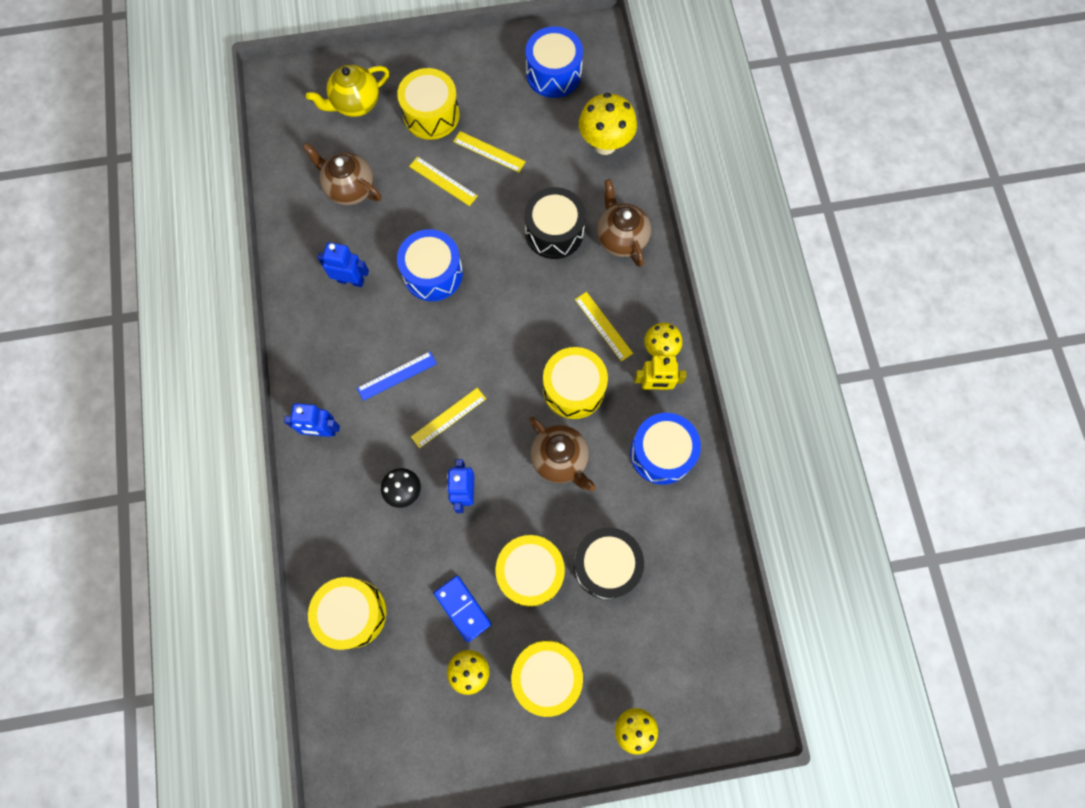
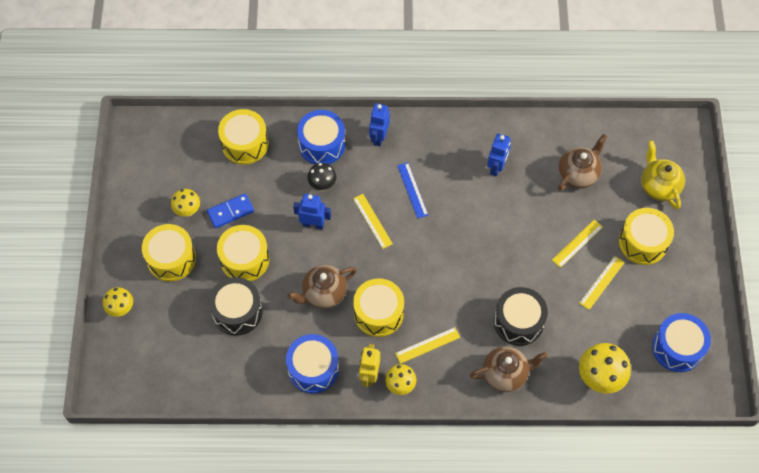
camera: 100 degrees right, 10 degrees down
blue drum [397,229,463,301] -> blue drum moved to [297,110,346,164]

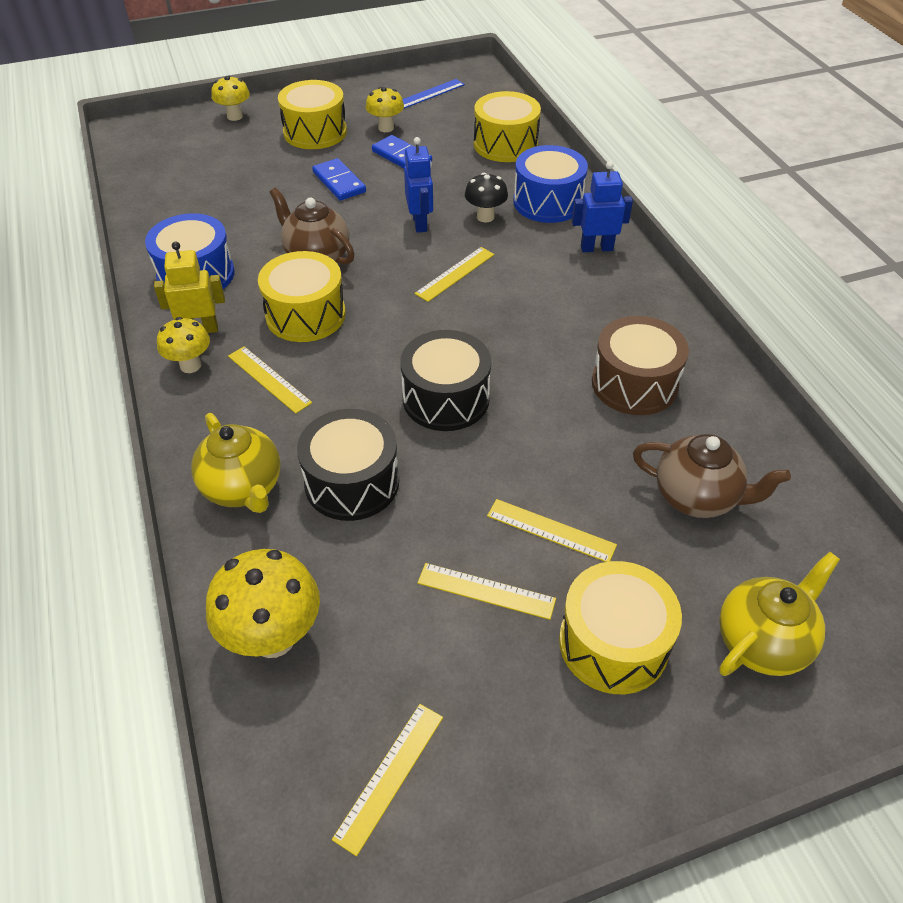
camera: 70 degrees right, 15 degrees down
black drum [209,277,263,336] -> black drum moved to [400,330,491,431]
yellow drum [217,225,269,281] -> blue domino [312,158,366,201]
blue ruler [397,162,428,219] -> blue ruler moved to [402,79,465,108]
brown teapot [470,346,548,392] -> yellow teapot [191,413,281,513]
blue robot [487,134,511,177] -> brown drum [592,316,689,415]
blue drum [652,313,711,372] -> yellow ruler [332,704,443,856]

